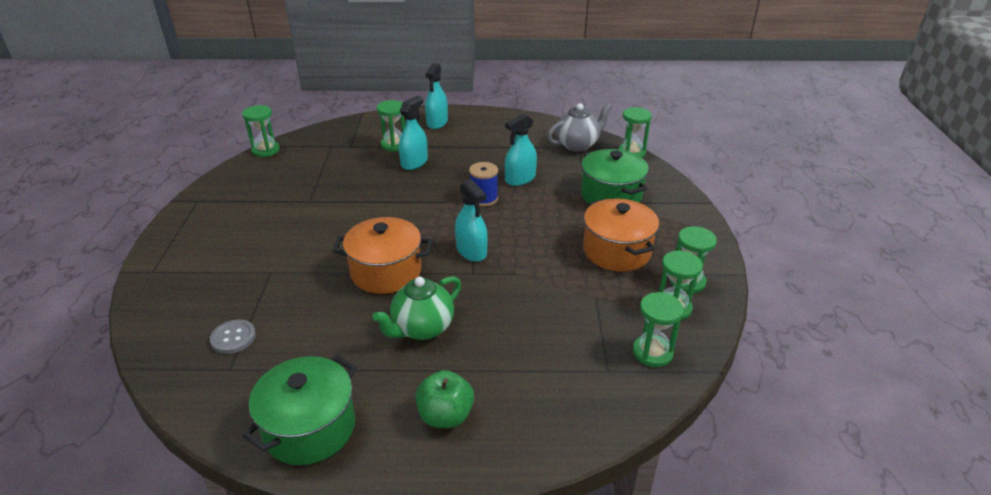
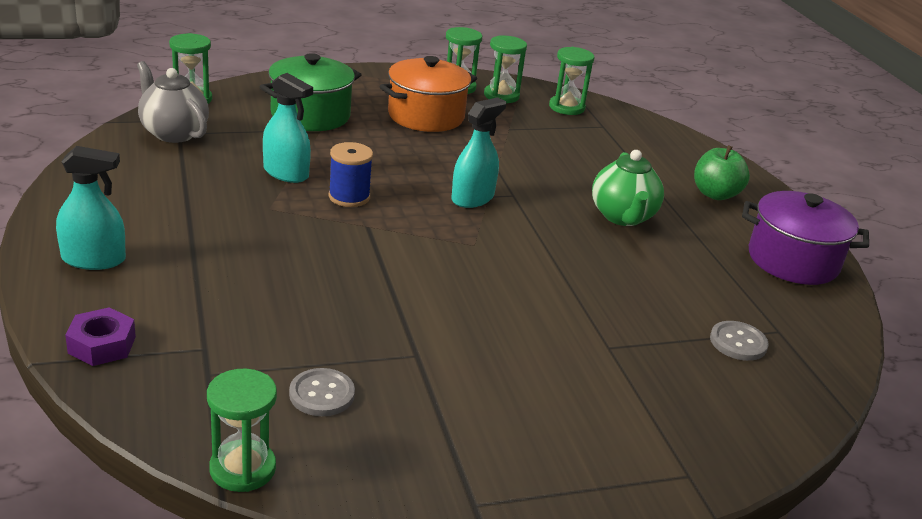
camera: 110 degrees left, 5 degrees down
green pot [242,355,357,465] -> purple pot [742,191,869,285]
orange pot [333,217,432,294] -> none
green teapot [372,276,461,340] -> green teapot turned 60 degrees clockwise [592,150,664,226]
green hourglass [377,100,405,152] -> none
turquoise spray bottle [399,96,428,170] -> none
none -> purple nut [65,307,136,366]
none -> grey button [289,368,355,416]

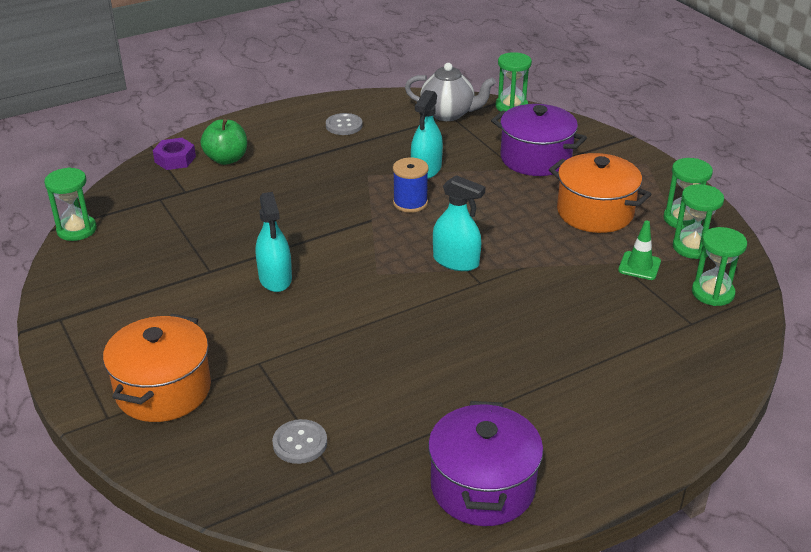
camera: 80 degrees right, 5 degrees up
turquoise spray bottle [56,146,126,270] -> turquoise spray bottle moved to [256,192,292,292]
grey teapot [137,61,209,143] -> grey teapot turned 75 degrees clockwise [405,63,496,121]
green pot [260,53,362,131] -> purple pot [491,104,587,176]
grey button [289,368,355,416] -> grey button moved to [326,113,363,135]
green teapot [592,150,664,226] -> none
green apple [694,145,750,200] -> green apple moved to [201,119,247,165]
none -> orange pot [103,314,211,422]
none -> green traffic cone [618,220,661,280]

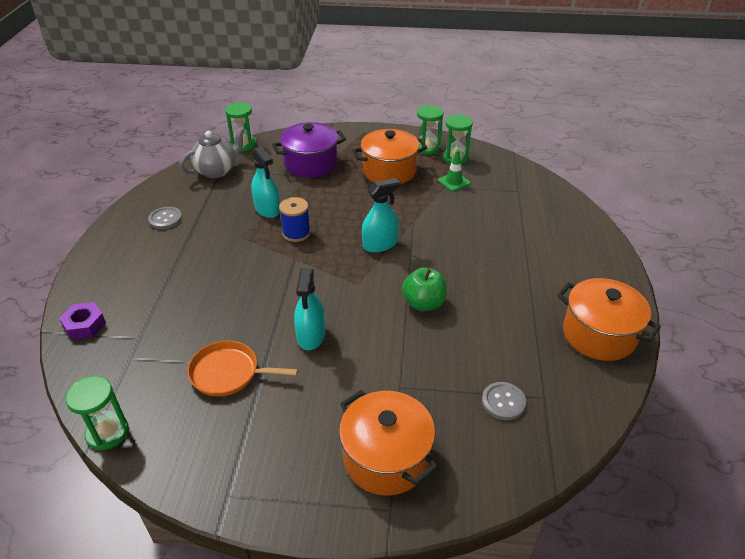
camera: 55 degrees left, 5 degrees up
green apple [201,119,247,165] -> green apple moved to [402,268,447,311]
turquoise spray bottle [256,192,292,292] -> turquoise spray bottle turned 75 degrees clockwise [294,268,325,350]
purple pot [428,401,543,526] -> orange pot [557,278,661,361]
green hourglass [692,227,747,306] -> none
none -> orange pan [187,341,298,397]

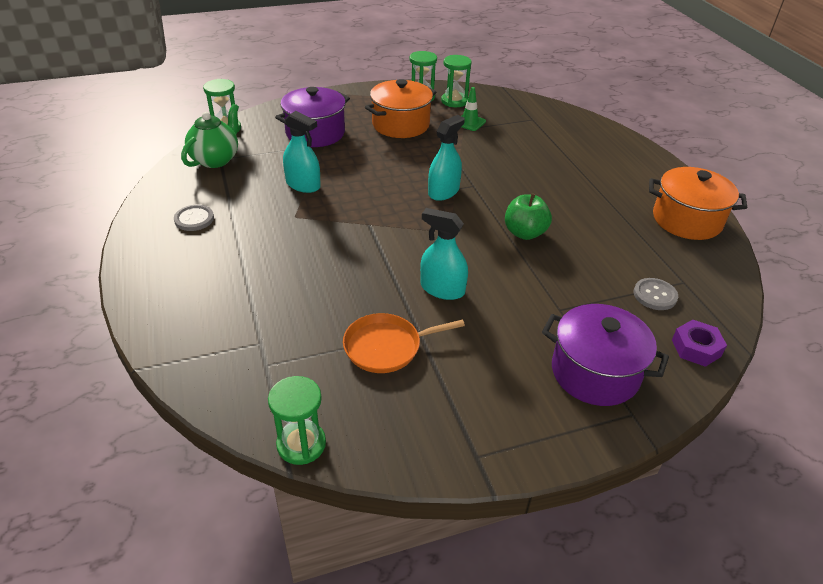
camera: 25 degrees left, 0 degrees up
purple nut [59,302,106,340] -> purple nut moved to [672,320,727,367]
grey teapot [179,127,245,178] -> green teapot [181,104,239,168]
blue spool [279,197,311,242] -> none
turquoise spray bottle [294,268,325,350] -> turquoise spray bottle turned 135 degrees clockwise [420,208,468,300]
orange pot [339,390,438,496] -> purple pot [542,304,669,406]

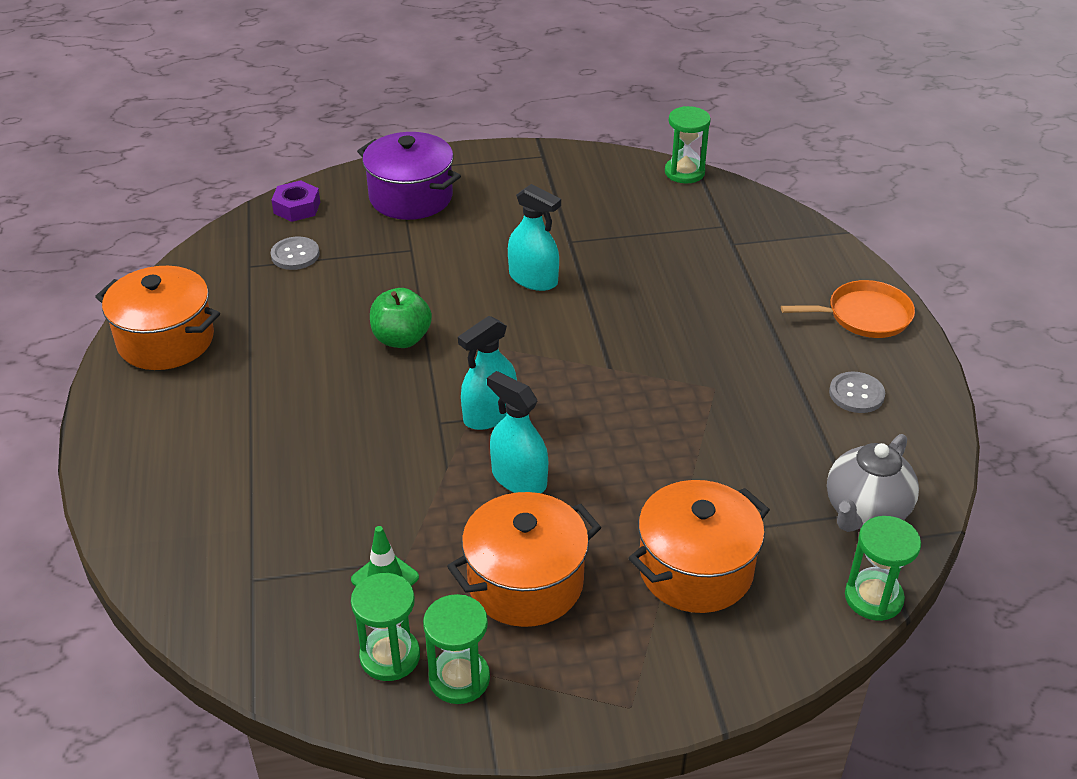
camera: 170 degrees left, 0 degrees up
green teapot [181,104,239,168] -> grey teapot [827,434,919,532]
purple pot [275,87,350,147] -> orange pot [628,480,770,613]
turquoise spray bottle [283,111,321,193] -> turquoise spray bottle moved to [487,371,548,493]
orange pan [343,313,465,373] -> orange pan moved to [781,280,915,338]

